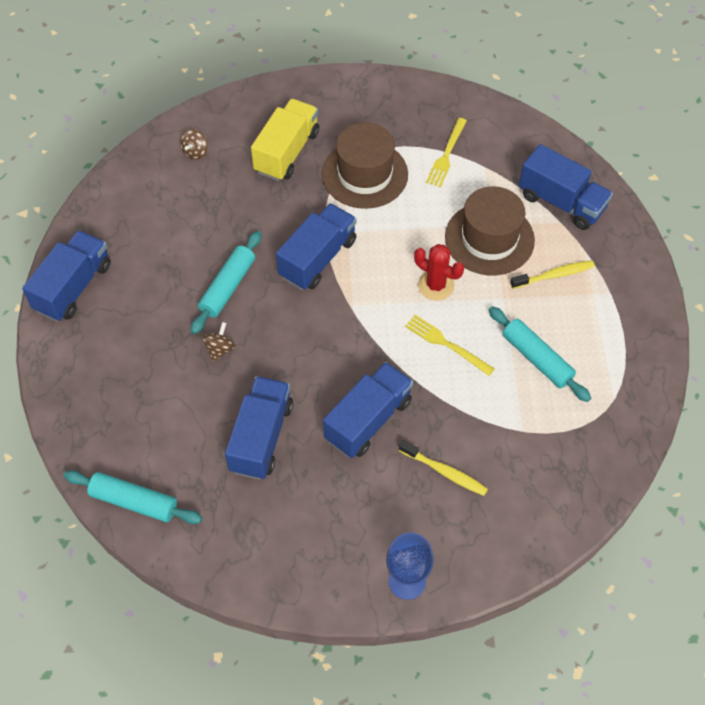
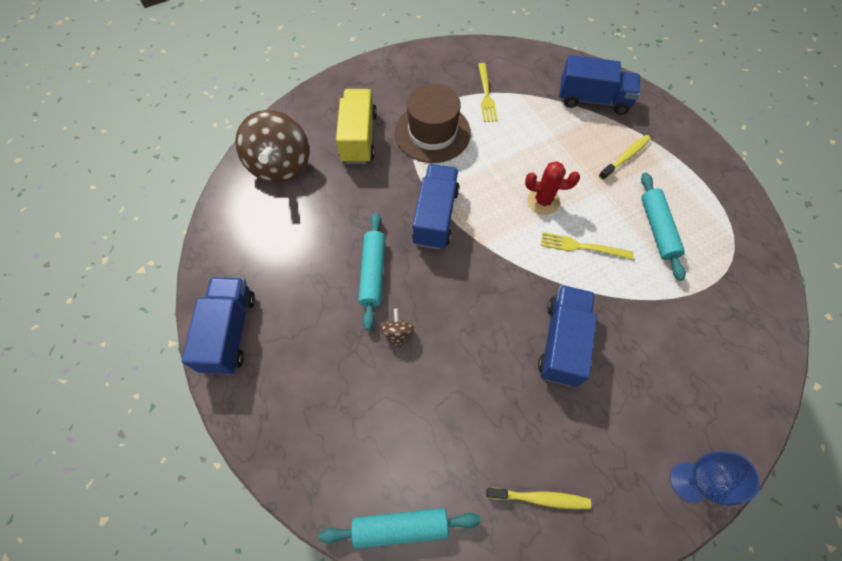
camera: 25 degrees left, 5 degrees up
brown spinning top [180,129,208,160] -> brown spinning top [235,110,309,183], size x2.46
blue truck [225,376,293,480] -> none
yellow toothbrush [399,440,488,496] -> yellow toothbrush moved to [487,488,591,509]
brown hat [445,186,535,276] -> none
turquoise rolling pin [489,306,591,402] -> turquoise rolling pin turned 60 degrees clockwise [641,172,686,281]

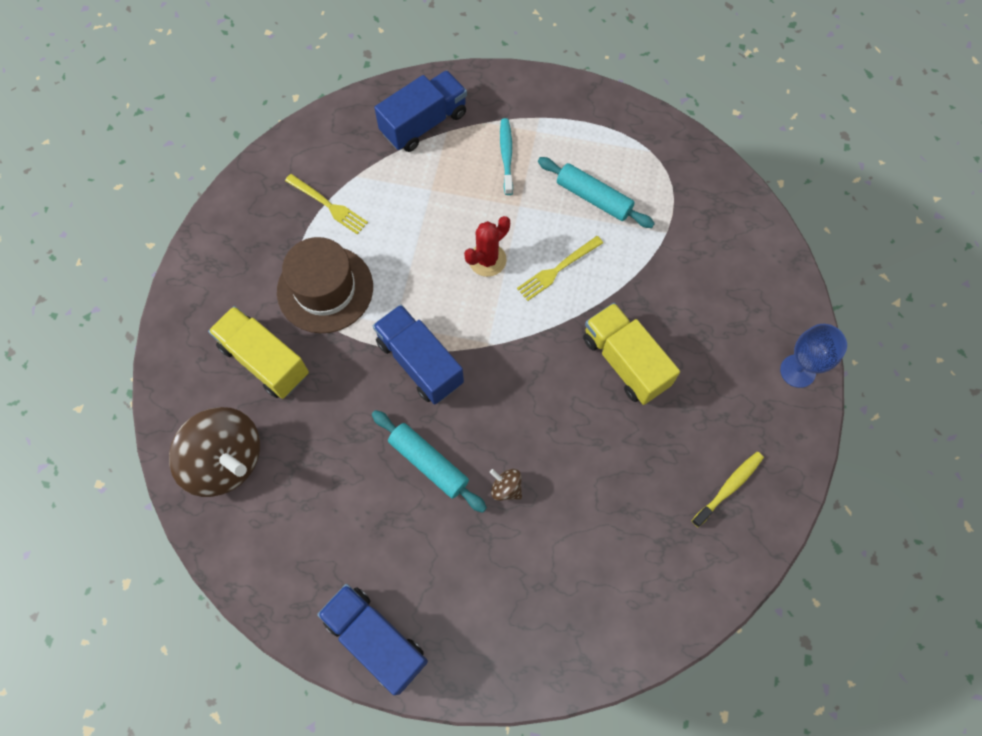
camera: 50 degrees left, 5 degrees up
turquoise rolling pin [319,508,481,549] -> none
blue truck [538,285,597,387] -> yellow truck [583,303,680,405]
yellow toothbrush [599,135,651,180] -> turquoise toothbrush [500,118,513,195]

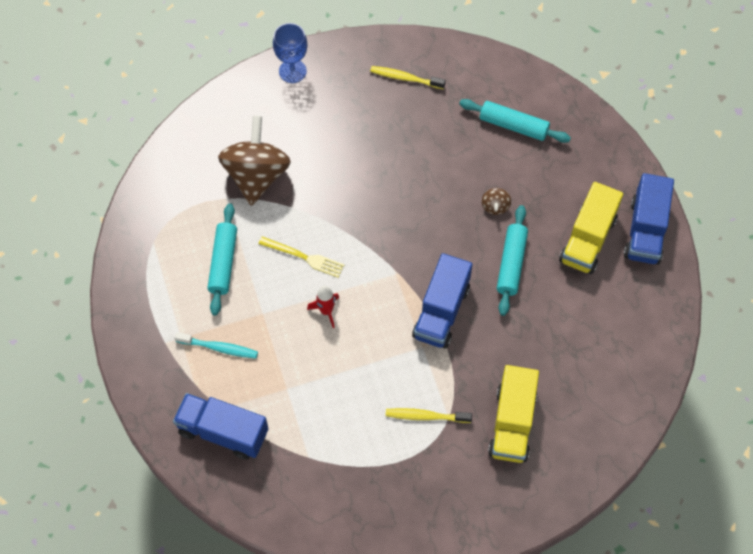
camera: 120 degrees left, 5 degrees down
brown spinning top [169,407,260,497] -> brown spinning top moved to [218,116,291,206]
brown hat [277,237,373,333] -> yellow toothbrush [386,408,472,423]
yellow fork [285,174,368,235] -> none
red cactus [464,216,510,277] -> red rocket [307,286,339,328]
turquoise toothbrush [500,118,513,195] -> turquoise toothbrush turned 135 degrees counterclockwise [175,332,258,359]
yellow truck [583,303,680,405] -> yellow truck moved to [559,182,623,274]
none -> turquoise rolling pin [459,99,571,143]

